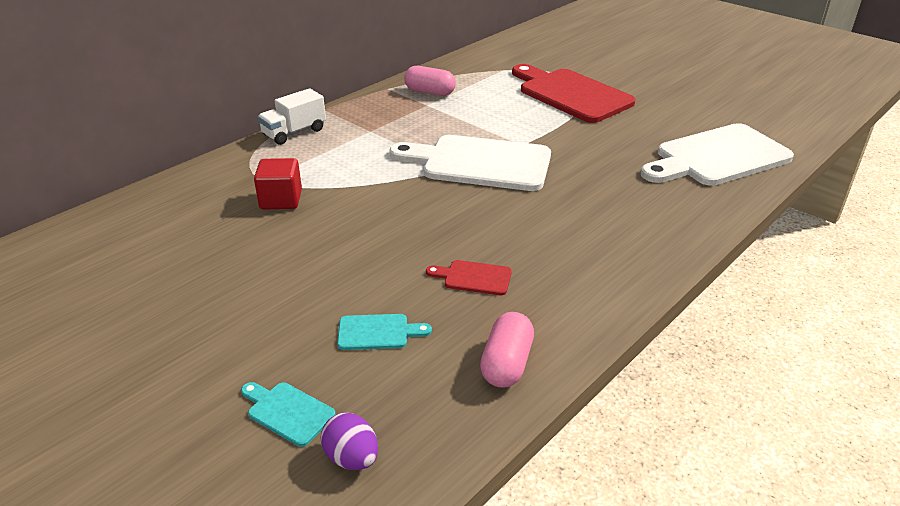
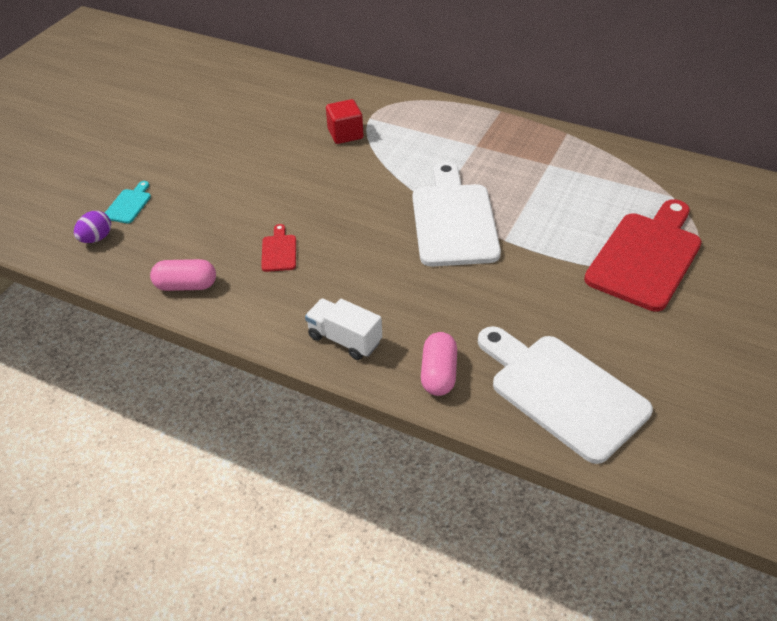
camera: 75 degrees right, 10 degrees up
white truck [258,88,326,145] -> white truck moved to [305,298,382,360]
turquoise cutting board [337,314,432,350] -> none
pink capsule [404,66,456,96] -> pink capsule moved to [421,332,457,396]

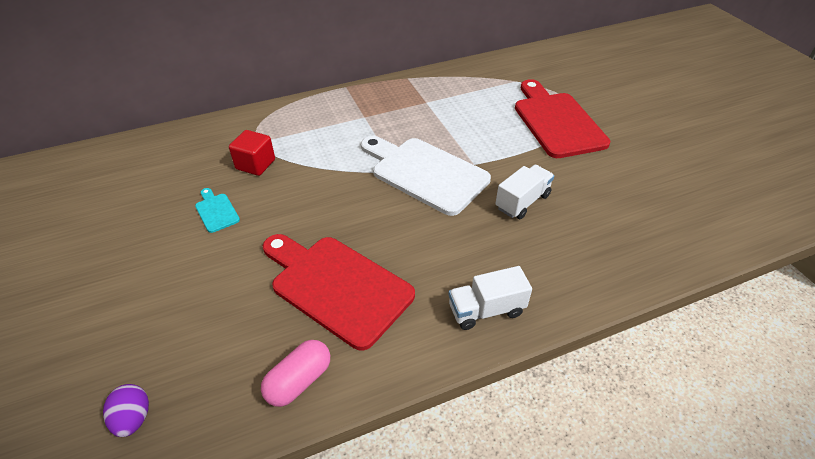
camera: 50 degrees left, 0 degrees up
turquoise cutting board [105,181,151,224] -> turquoise cutting board moved to [195,188,240,233]
red cutting board [261,224,296,272] -> red cutting board [263,234,415,351], size x2.36
pink capsule [421,332,457,396] -> none
white cutting board [478,326,653,464] -> none
none -> white truck [496,165,554,219]

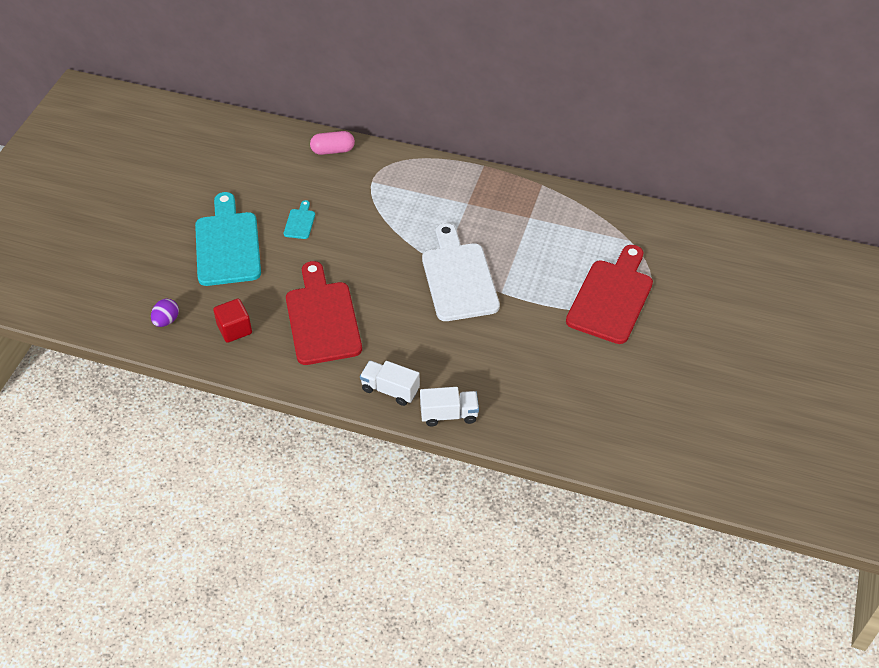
camera: 40 degrees right, 5 degrees up
red cube [229,130,275,176] -> red cube moved to [213,299,252,343]
pink capsule [261,340,330,407] -> pink capsule moved to [310,131,355,155]
white truck [496,165,554,219] -> white truck moved to [420,387,479,426]
none -> turquoise cutting board [195,192,261,286]

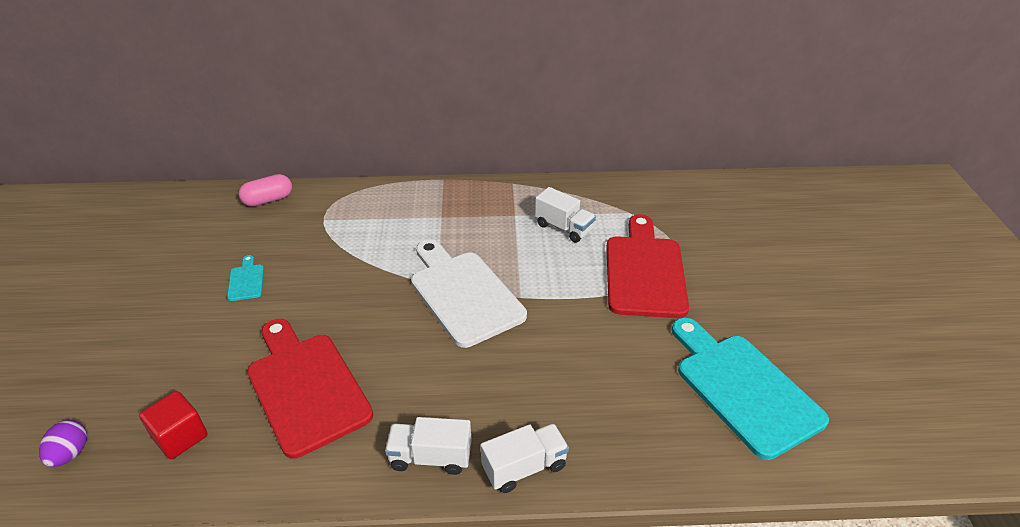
camera: 20 degrees left, 10 degrees down
turquoise cutting board [195,192,261,286] -> turquoise cutting board moved to [672,318,829,460]
none -> white truck [535,187,596,243]

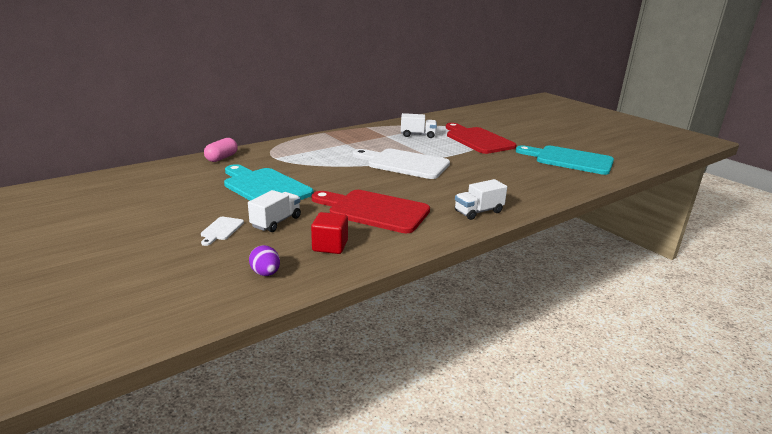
camera: 35 degrees left, 15 degrees down
turquoise cutting board [227,255,264,301] -> turquoise cutting board [224,164,314,201], size x2.36
white truck [481,423,569,493] -> white truck moved to [248,190,301,232]
none -> white cutting board [201,217,244,246]

